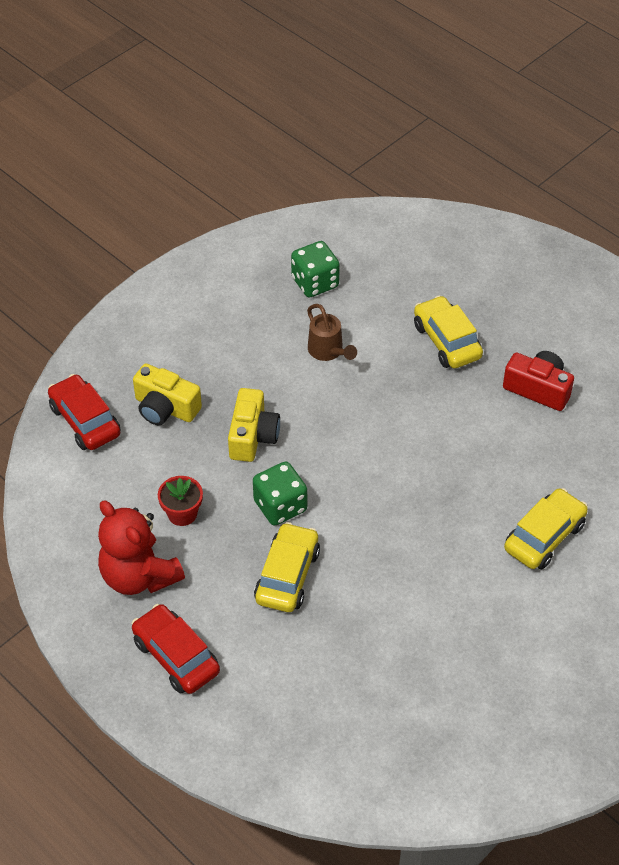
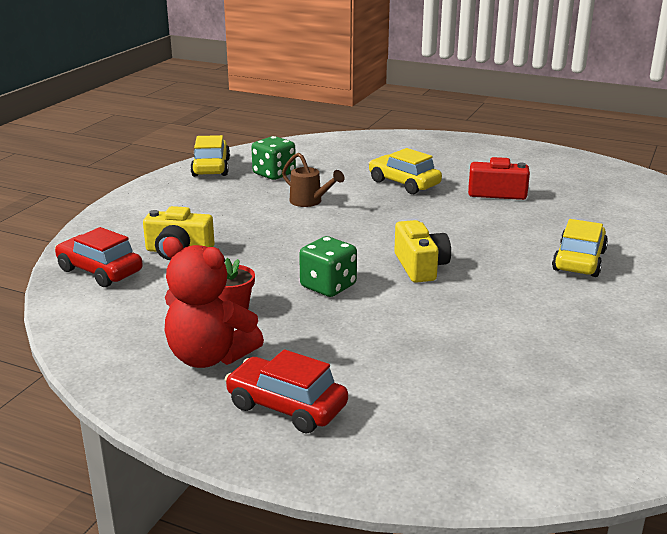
camera: 20 degrees left, 25 degrees down
yellow camera [228,388,280,462] -> yellow camera moved to [394,220,451,283]
yellow car [254,522,320,612] -> yellow car moved to [190,135,230,177]

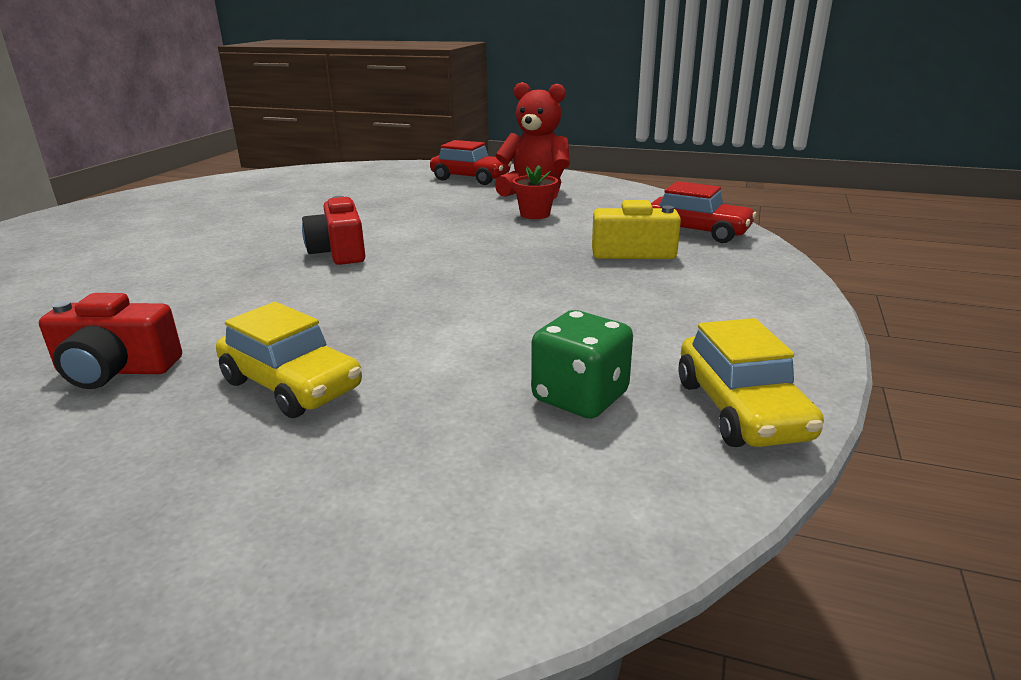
camera: 175 degrees right, 0 degrees up
brown watering can [282,153,344,207] -> none
green dice [299,236,357,297] -> none
yellow camera [394,220,451,283] -> red camera [302,196,365,265]
yellow car [552,219,608,277] -> none

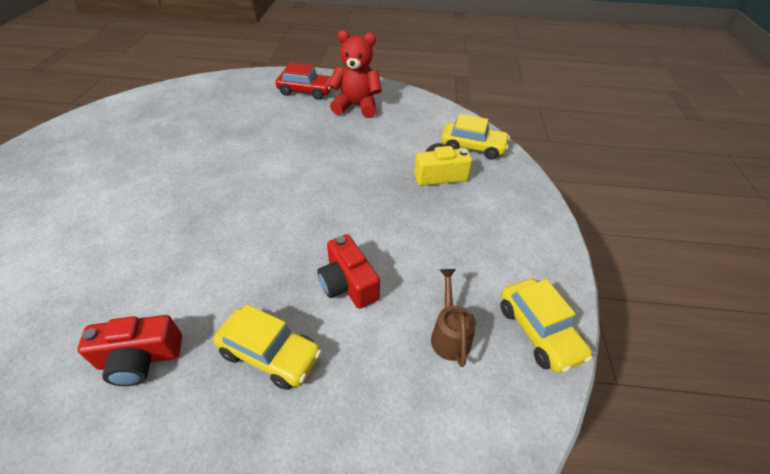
camera: 15 degrees left, 20 degrees up
red camera [302,196,365,265] -> red camera moved to [317,234,380,309]
red flower pot [513,165,558,219] -> none
green dice [532,310,633,419] -> brown watering can [431,269,476,367]
red car [651,181,757,243] -> yellow car [441,114,510,160]

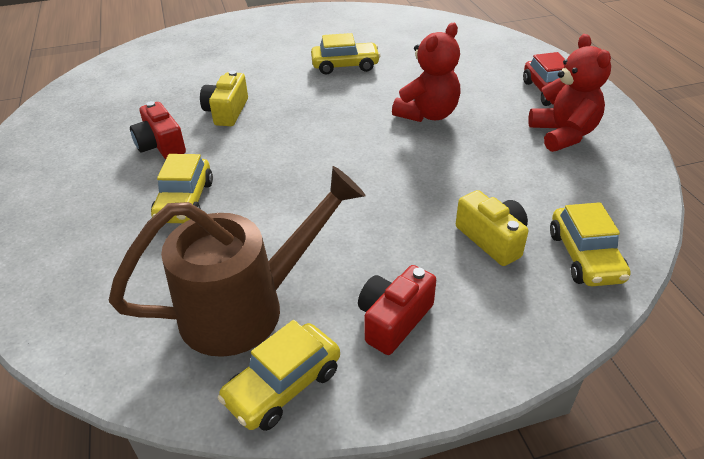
camera: 70 degrees right, 5 degrees down
red camera [317,234,380,309] -> red camera moved to [358,265,436,355]
brown watering can [431,269,476,367] -> brown watering can [109,166,365,357], size x2.27
none -> yellow camera [200,70,248,126]
none -> yellow car [311,33,381,75]
none -> red teddy bear [392,23,461,122]

